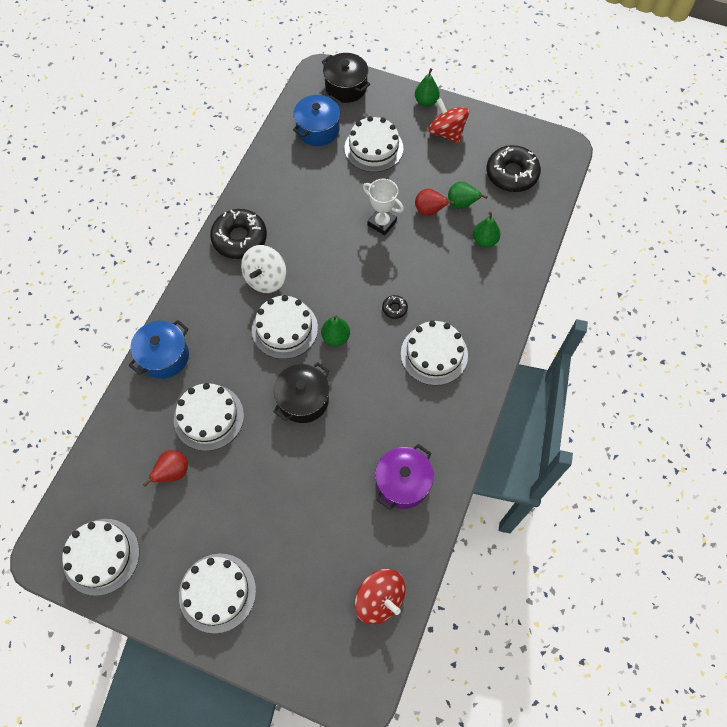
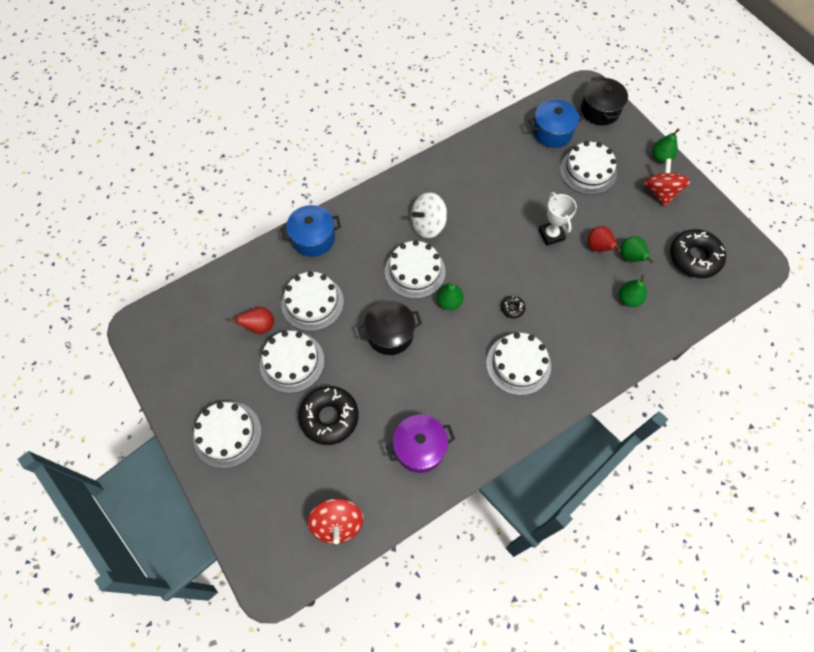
camera: 35 degrees right, 0 degrees up
white cake [62,519,140,596] -> white cake moved to [260,331,324,393]
black donut [210,209,267,259] -> black donut moved to [298,386,359,445]

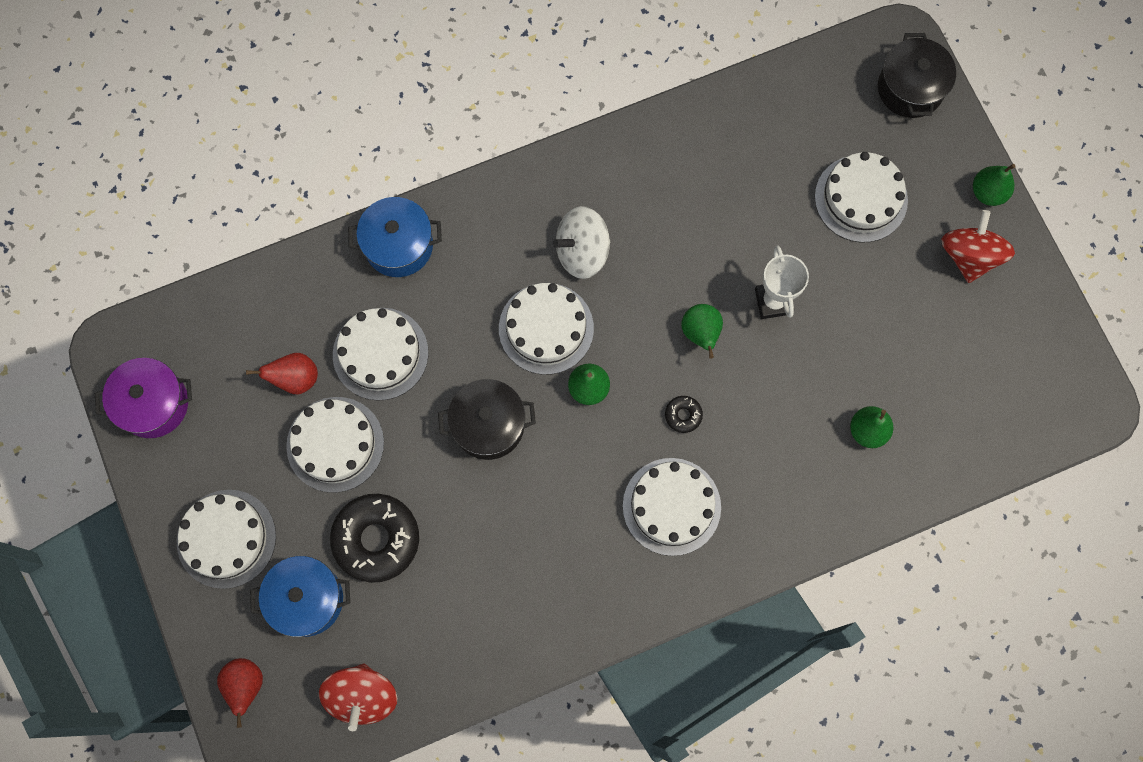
camera: 10 degrees right, 10 degrees up
purple pot [386,415,455,473] -> purple pot moved to [95,358,192,438]
blue pot [529,99,584,148] -> blue pot moved to [250,556,350,637]
red pear [588,226,621,252] -> red pear moved to [217,658,263,728]
green pear [620,236,653,264] -> green pear moved to [681,304,723,359]
black donut [670,229,726,278] -> none

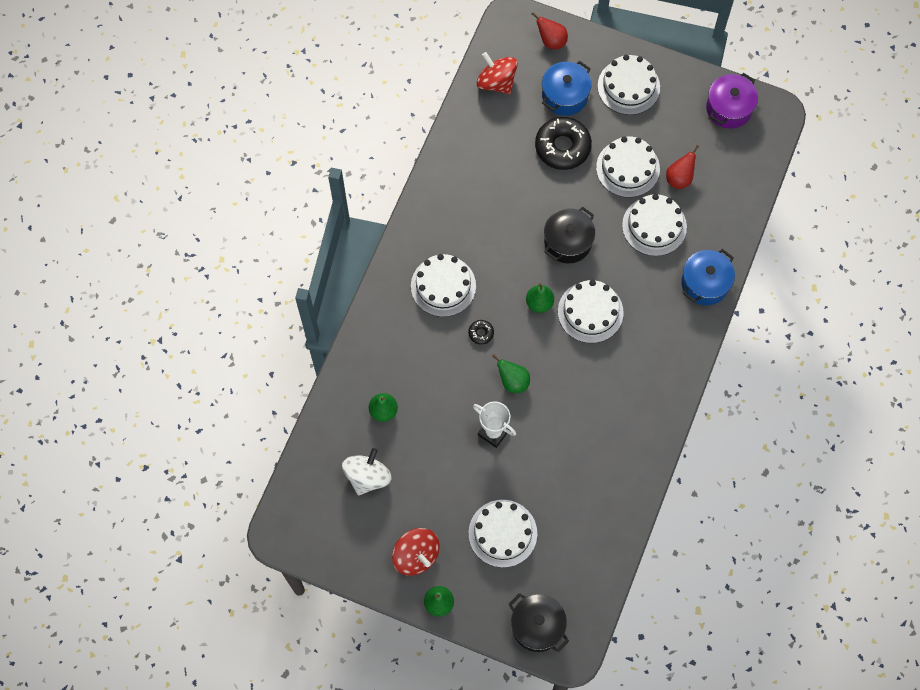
camera: 135 degrees right, 5 degrees down
white spinning top [553,206,610,279] -> white spinning top moved to [342,448,391,495]

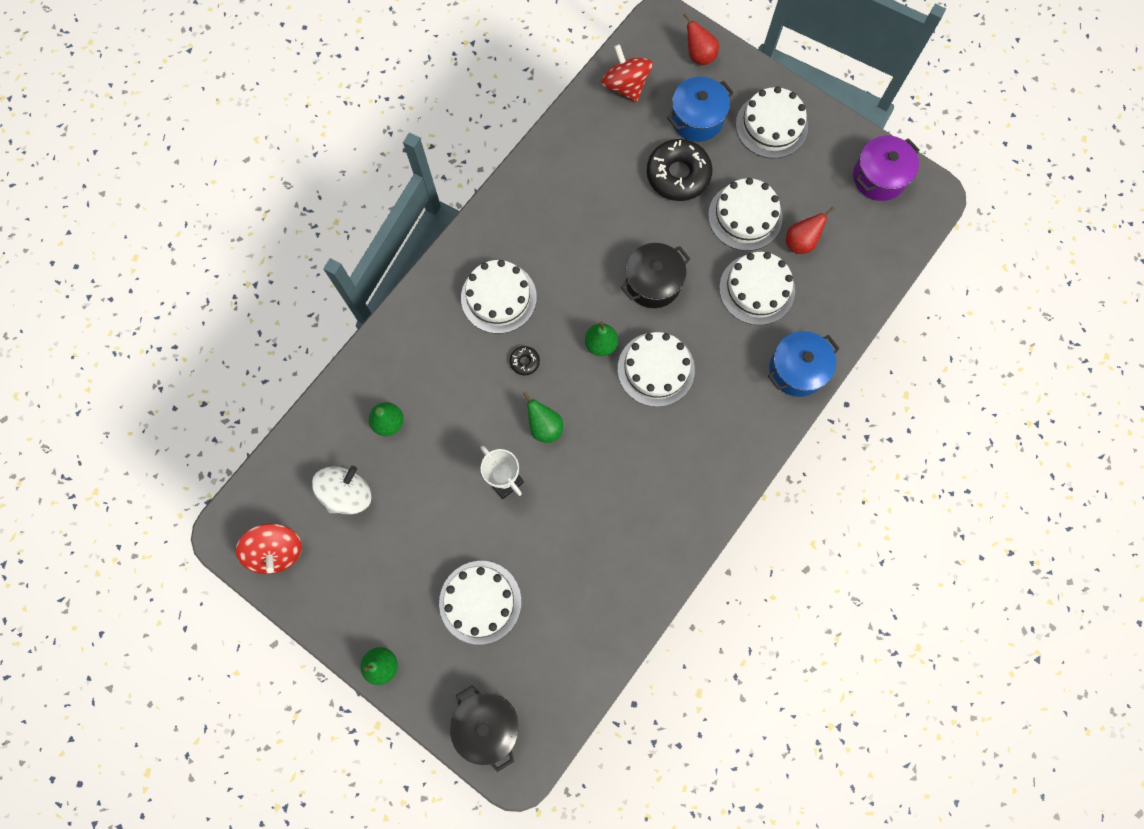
camera: 15 degrees right, 5 degrees up
red spinning top [392,528,440,576] -> red spinning top moved to [236,523,302,574]

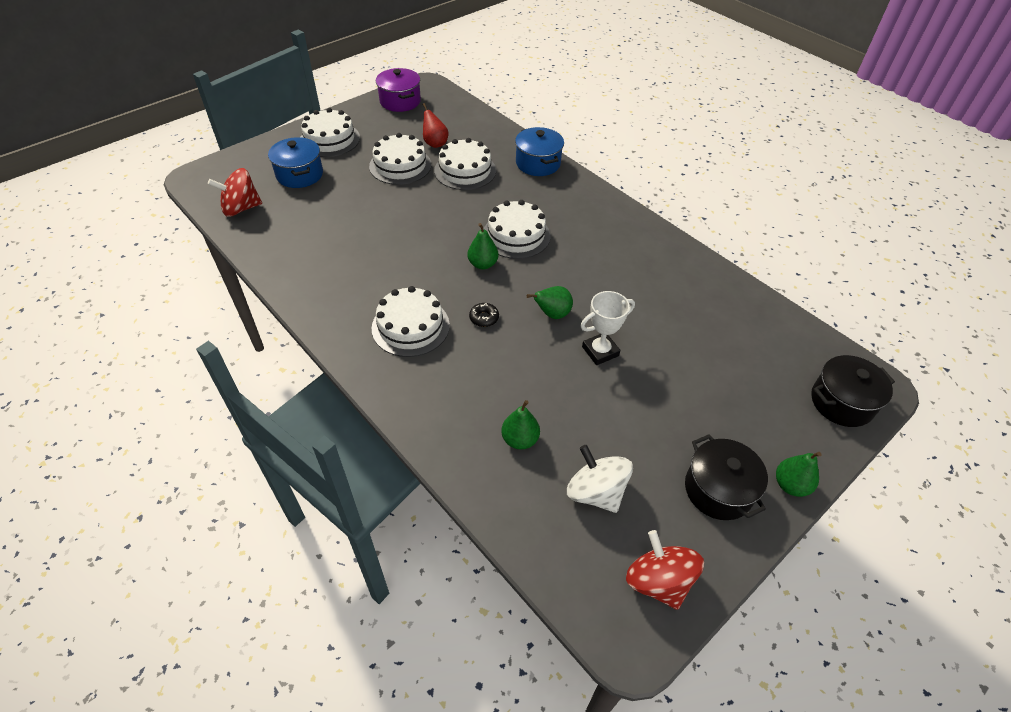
camera: 80 degrees left, 25 degrees down
red spinning top [236,523,302,574] -> red spinning top turned 105 degrees counterclockwise [626,530,704,610]
white cake [439,561,521,645] -> none
black pot [621,243,690,308] -> black pot moved to [685,434,768,520]
black donut [647,139,713,201] -> none
red pear [683,13,719,65] -> none

